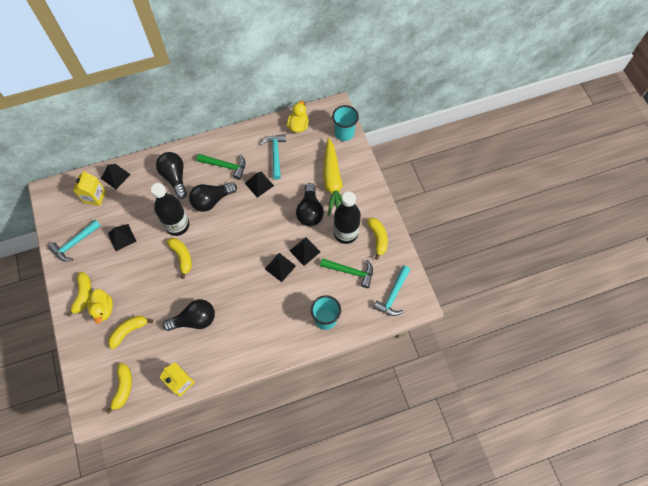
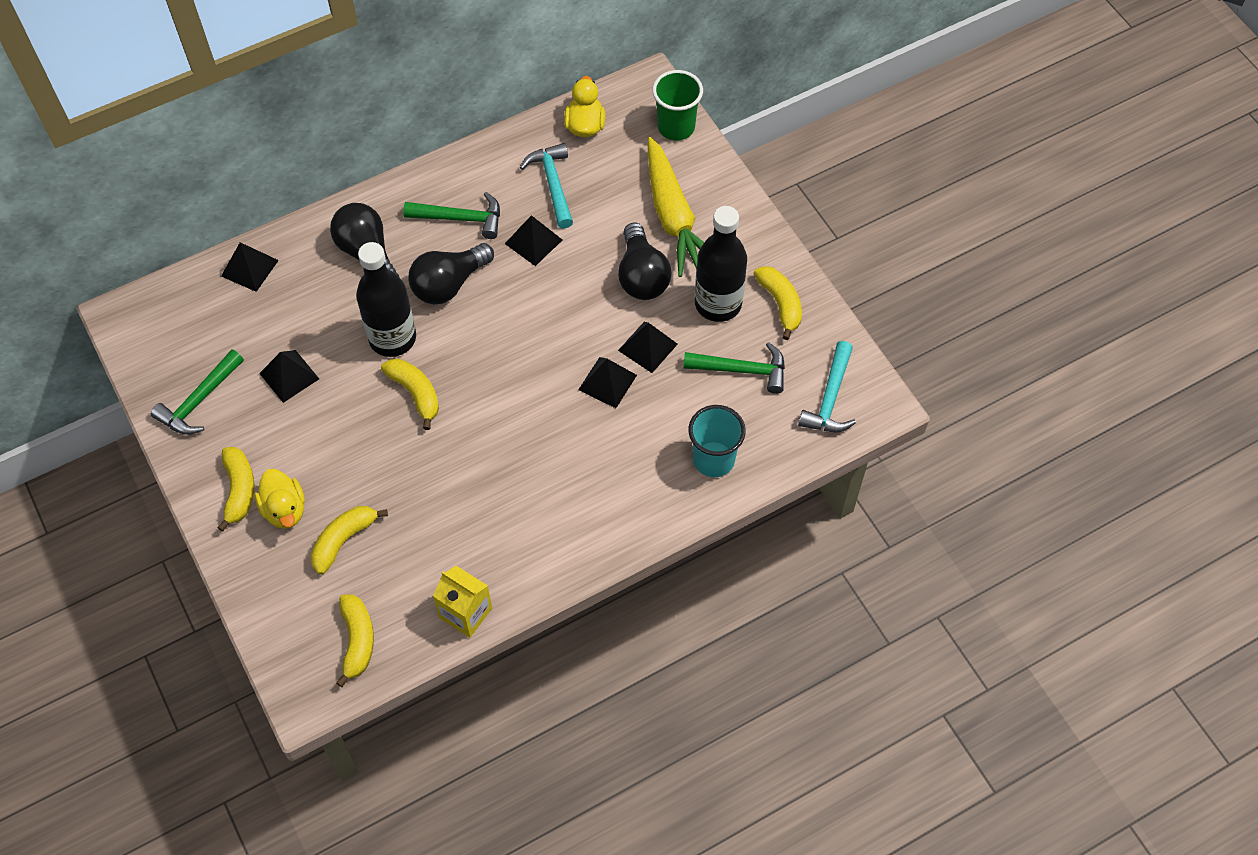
camera: 10 degrees left, 5 degrees down
turquoise hammer [48,220,101,262] -> green hammer [151,349,244,435]
yellow carton [73,171,106,206] -> none
black light bulb [163,299,215,331] -> none
turquoise cup [332,105,359,141] -> green cup [652,70,703,141]

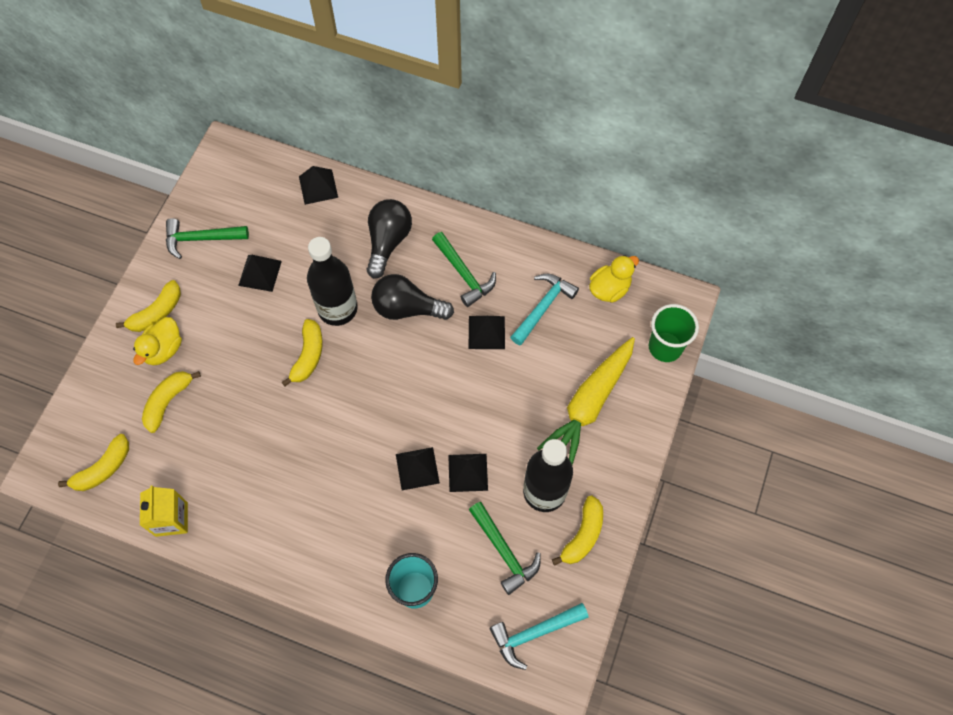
camera: 50 degrees right, 5 degrees up
yellow banana [311,506,388,575] -> yellow banana turned 60 degrees counterclockwise [142,371,201,433]
black light bulb [618,223,672,300] -> none

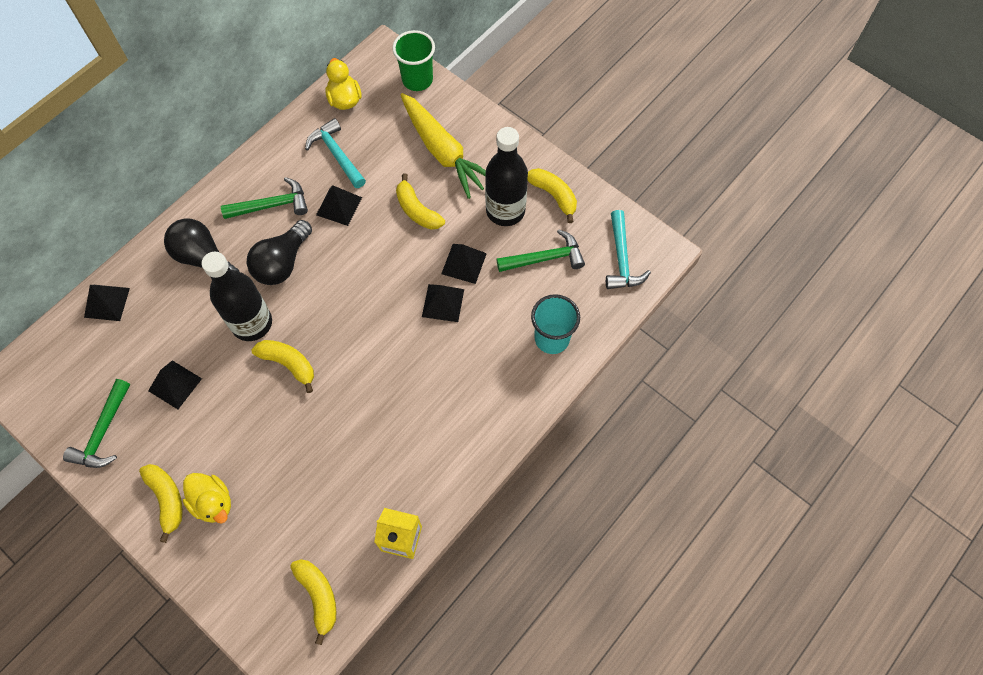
camera: 70 degrees left, 0 degrees up
yellow banana [142,371,201,433] -> yellow banana moved to [396,174,445,230]

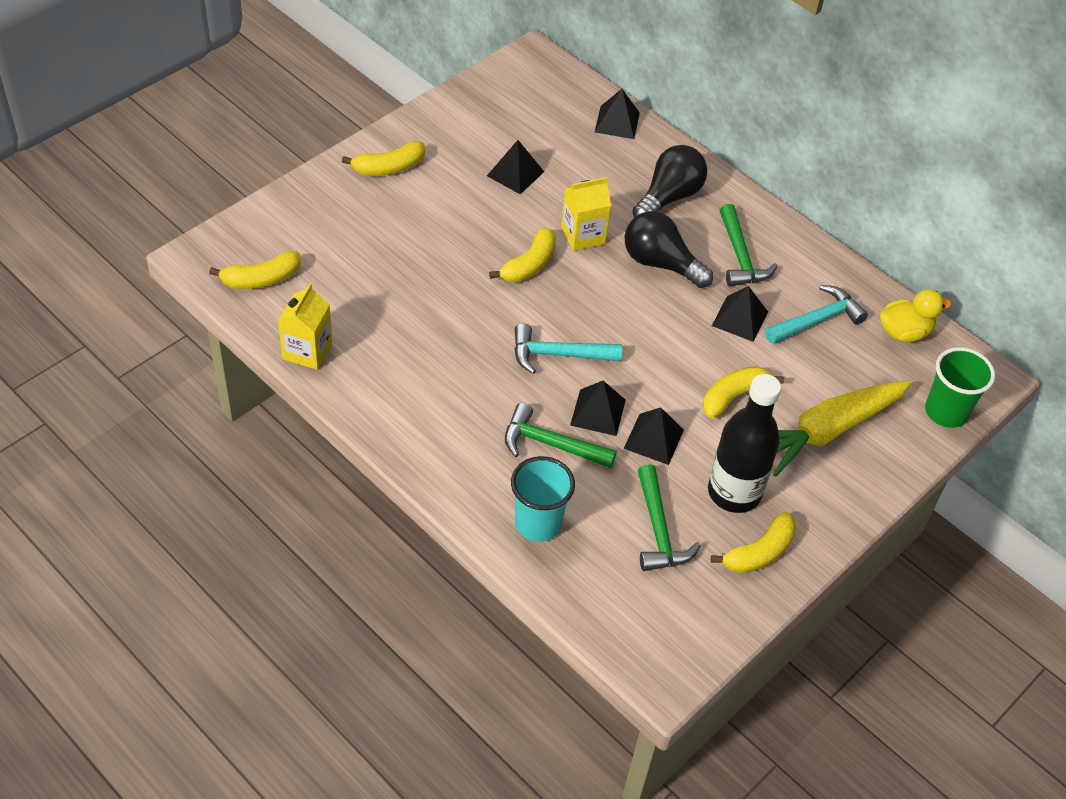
camera: 90 degrees right, 15 degrees down
green hammer [63,379,130,468] -> green hammer moved to [505,403,617,468]
yellow duck [183,473,231,524] -> none
black bottle [202,252,272,341] -> yellow carton [561,177,612,251]
turquoise hammer [606,210,651,289] -> turquoise hammer moved to [514,323,622,374]

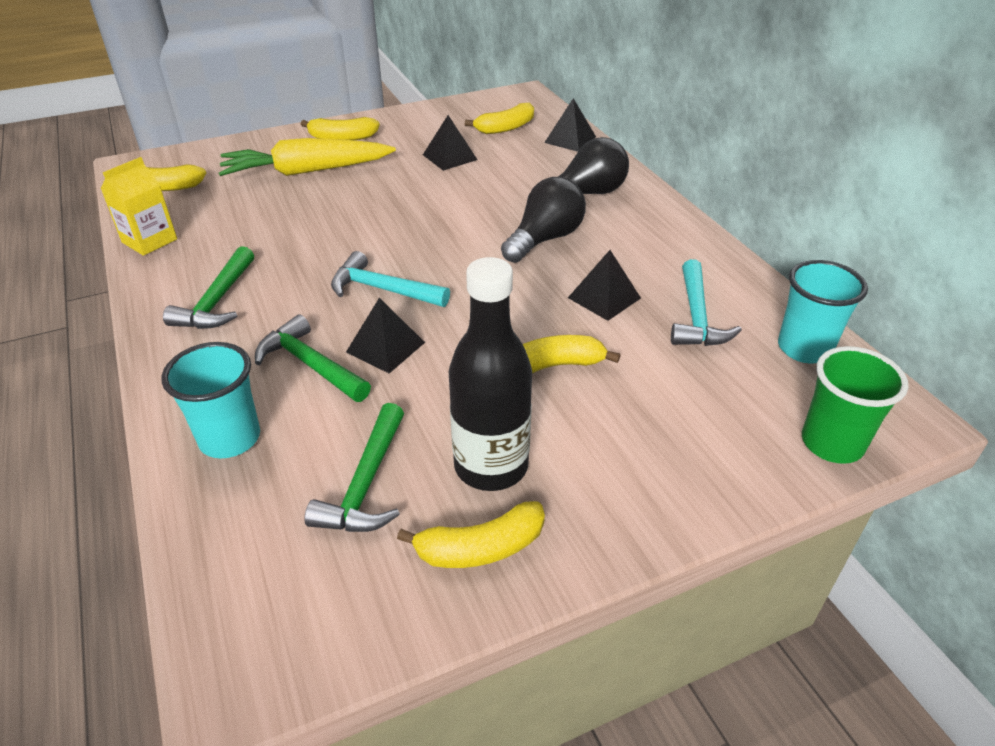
camera: 25 degrees right, 10 degrees down
yellow banana [489,227,556,282] -> yellow banana moved to [465,103,534,134]
yellow carton [561,177,612,251] -> none
black pyramid [624,407,684,465] -> none
black light bulb [625,211,713,288] -> black light bulb turned 75 degrees clockwise [501,177,586,263]
green hammer [720,204,778,286] -> green hammer moved to [163,246,254,329]
turquoise hammer [765,285,868,344] -> turquoise hammer turned 105 degrees clockwise [671,259,742,346]
yellow carrot [773,380,912,477] -> yellow carrot moved to [219,138,396,176]
yellow duck [880,289,952,342] -> turquoise cup [778,260,868,363]

